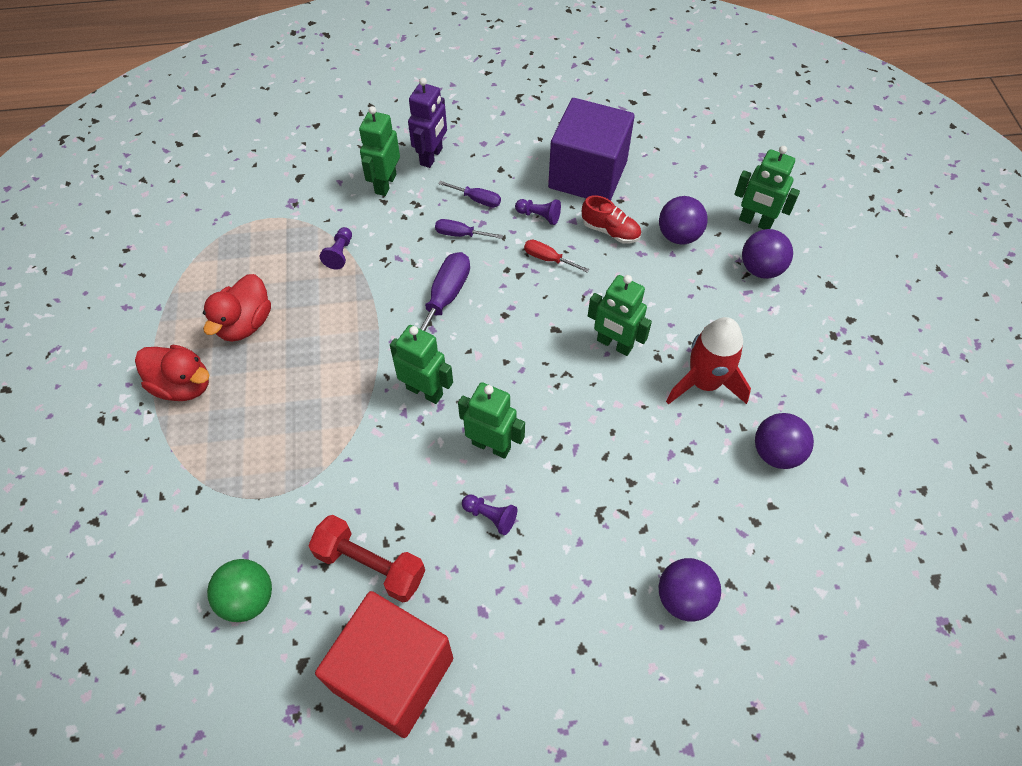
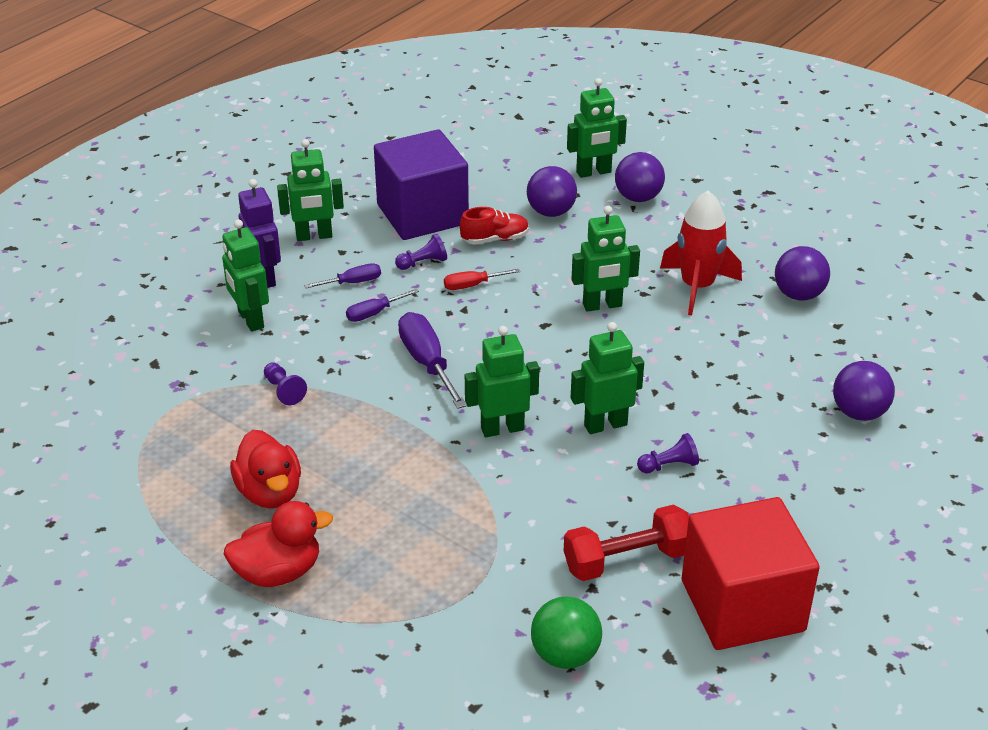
camera: 45 degrees left, 20 degrees down
none -> green robot [277,139,344,241]

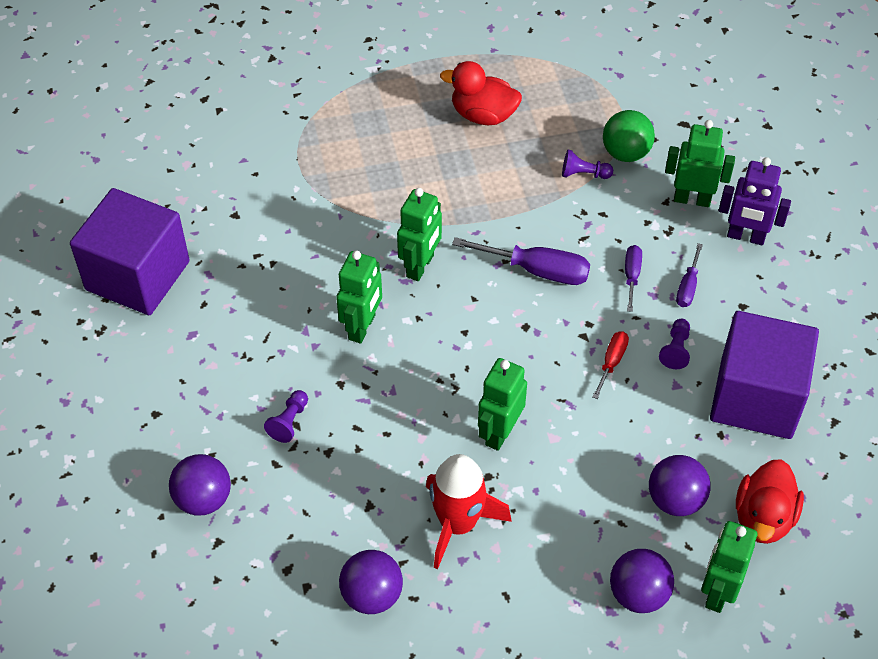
camera: 130 degrees right, 15 degrees up
red duck [223,501,333,587] -> red duck moved to [736,459,804,544]
green robot [277,139,344,241] -> none
red shoe [460,207,529,245] -> none
green ball [531,596,602,669] -> green ball moved to [603,110,655,162]
red dumbbell [564,505,689,581] -> none
purple pawn [637,433,699,473] -> purple pawn moved to [264,390,308,443]
red cube [682,497,820,650] -> purple cube [70,188,190,315]

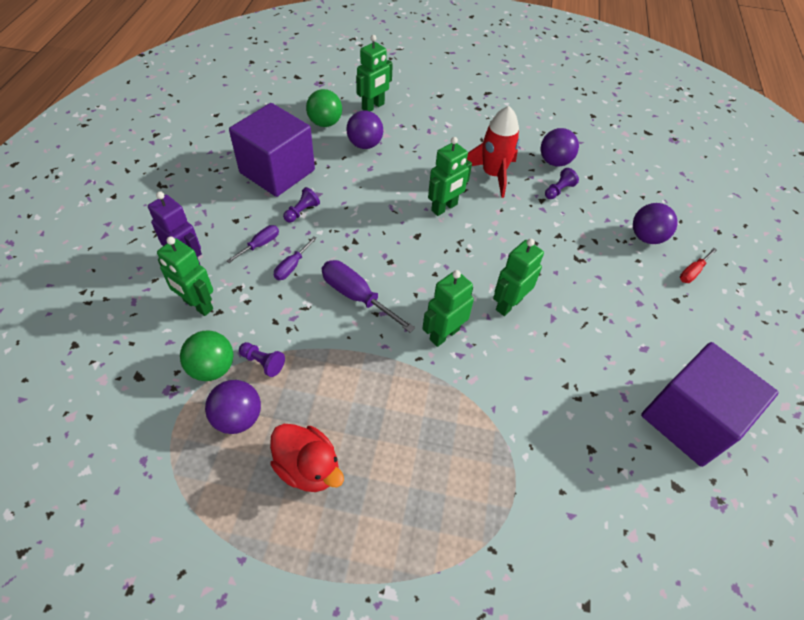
camera: 160 degrees left, 0 degrees up
purple pawn [264,390,308,443] -> purple pawn moved to [545,168,579,199]
red screwdriver [592,331,629,399] -> red screwdriver moved to [680,248,717,283]
purple ball [610,549,674,613] -> purple ball moved to [205,380,261,434]
red duck [736,459,804,544] -> green ball [306,89,342,127]

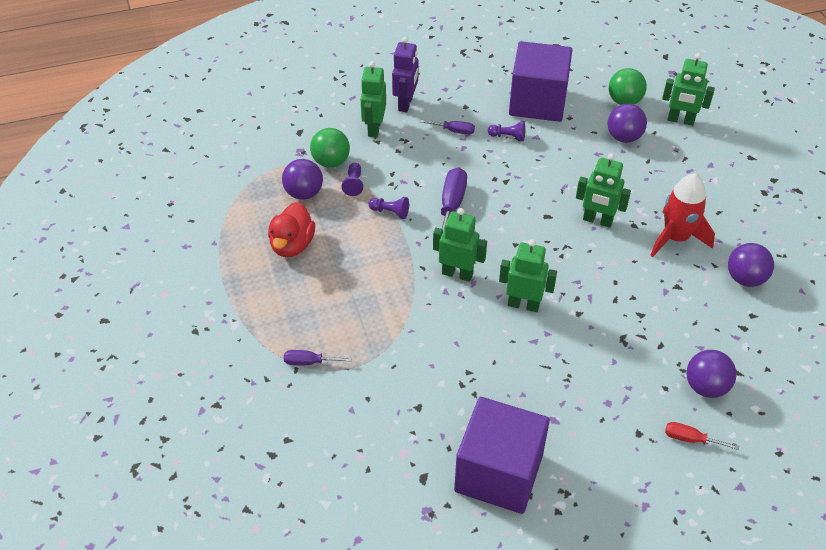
camera: 65 degrees right, 5 degrees down
purple screwdriver [274,236,317,280] -> purple screwdriver moved to [284,350,352,365]
purple pawn [545,168,579,199] -> purple pawn moved to [369,197,409,219]

